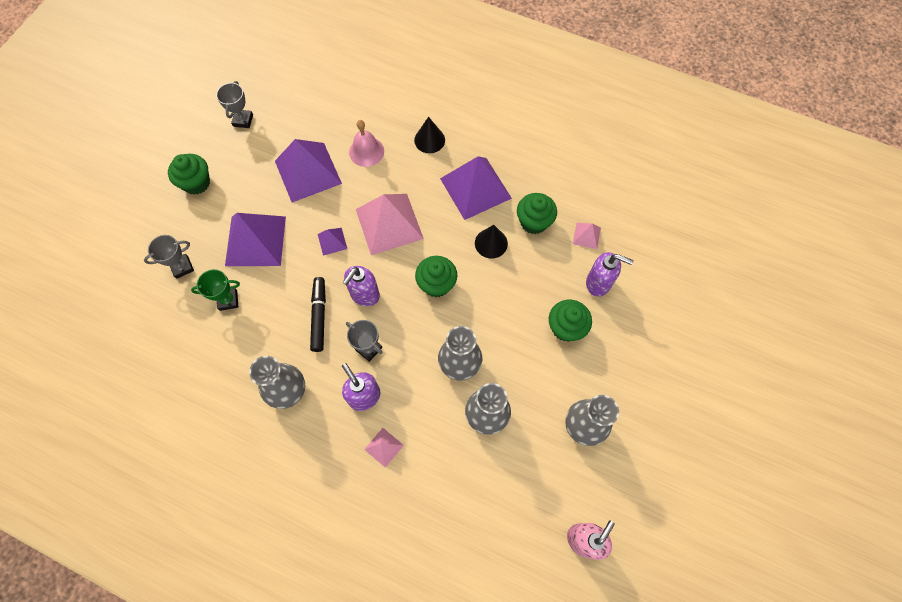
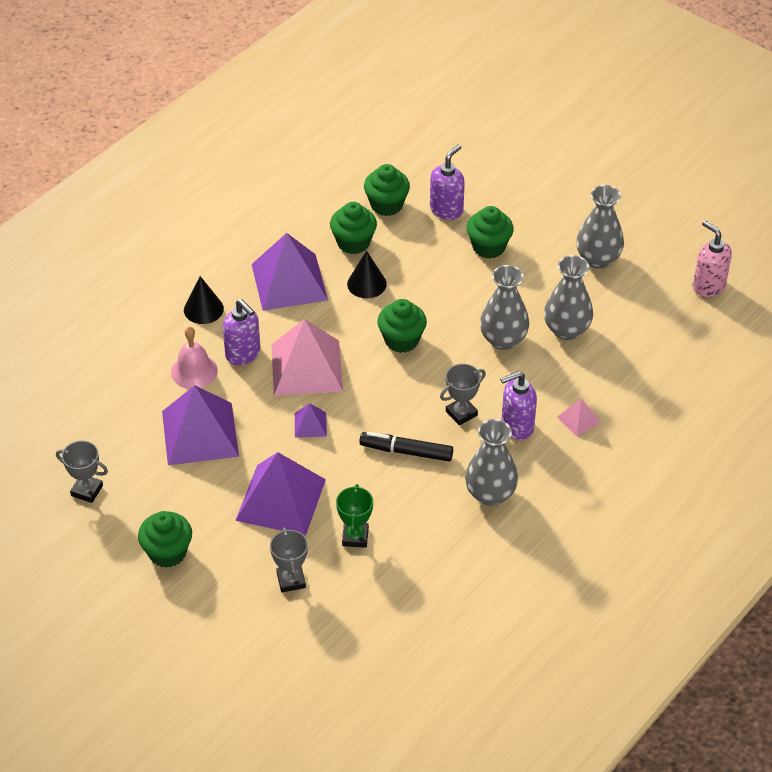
camera: 75 degrees left, 20 degrees down
purple soap dispenser [342,266,380,306] -> purple soap dispenser moved to [223,299,261,365]
pink pyramid [573,223,601,249] -> green cupcake [364,164,410,216]

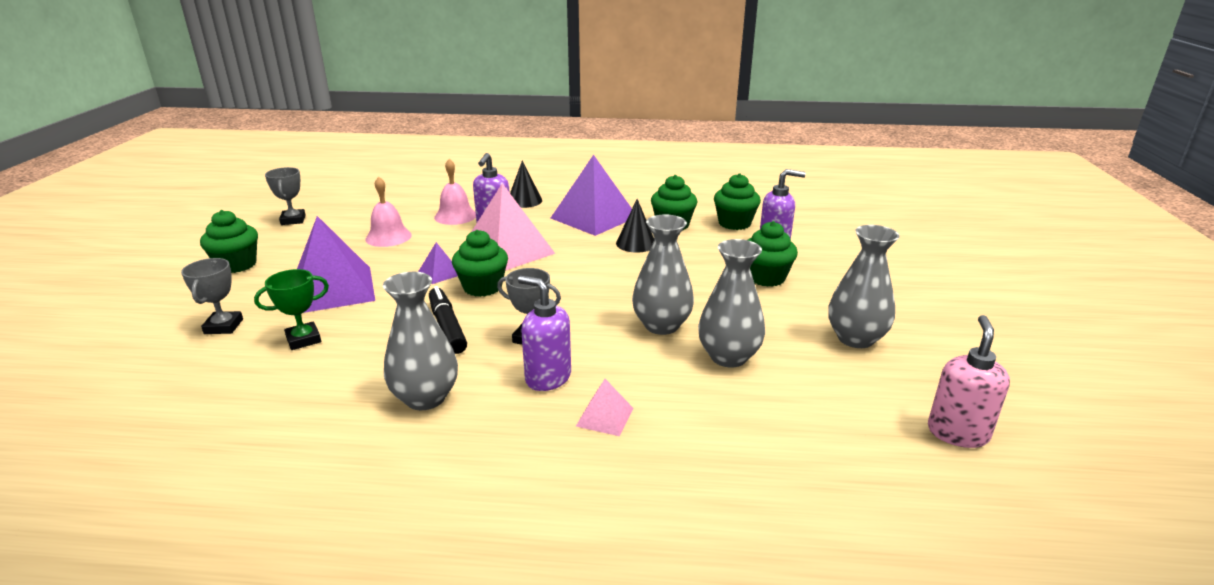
camera: 55 degrees right, 20 degrees down
purple pyramid [162,385,239,465] -> pink bell [365,176,412,247]
grey trophy [270,527,308,592] -> grey trophy turned 45 degrees counterclockwise [181,258,243,334]
green cupcake [377,299,427,353] -> green cupcake moved to [452,230,508,297]

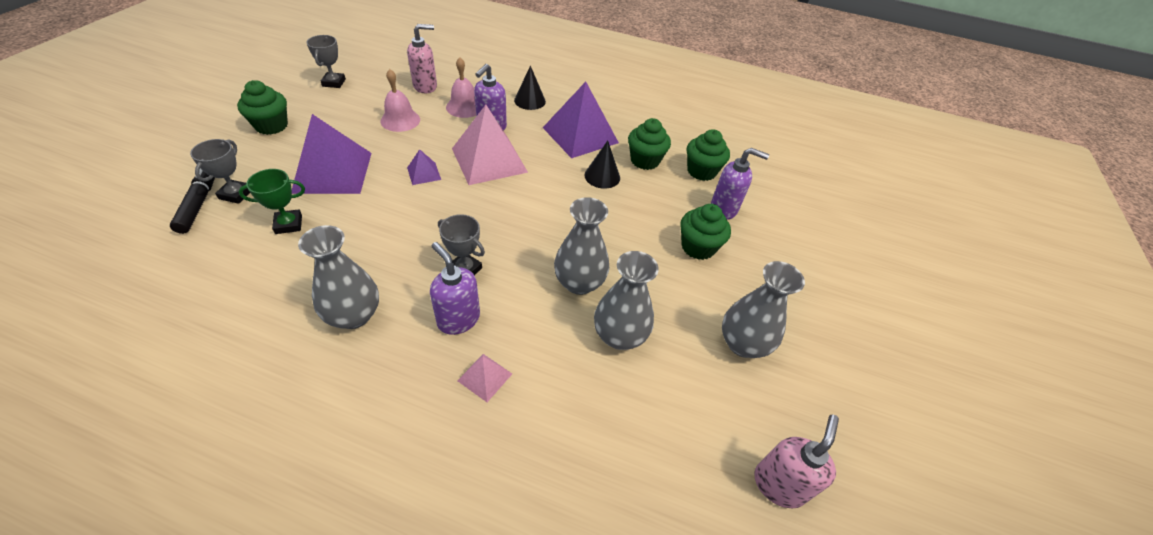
camera: 10 degrees right, 20 degrees up
black marker [429,286,467,354] -> black marker moved to [170,168,215,234]
green cupcake [452,230,508,297] -> none
none -> pink soap dispenser [407,24,437,93]

